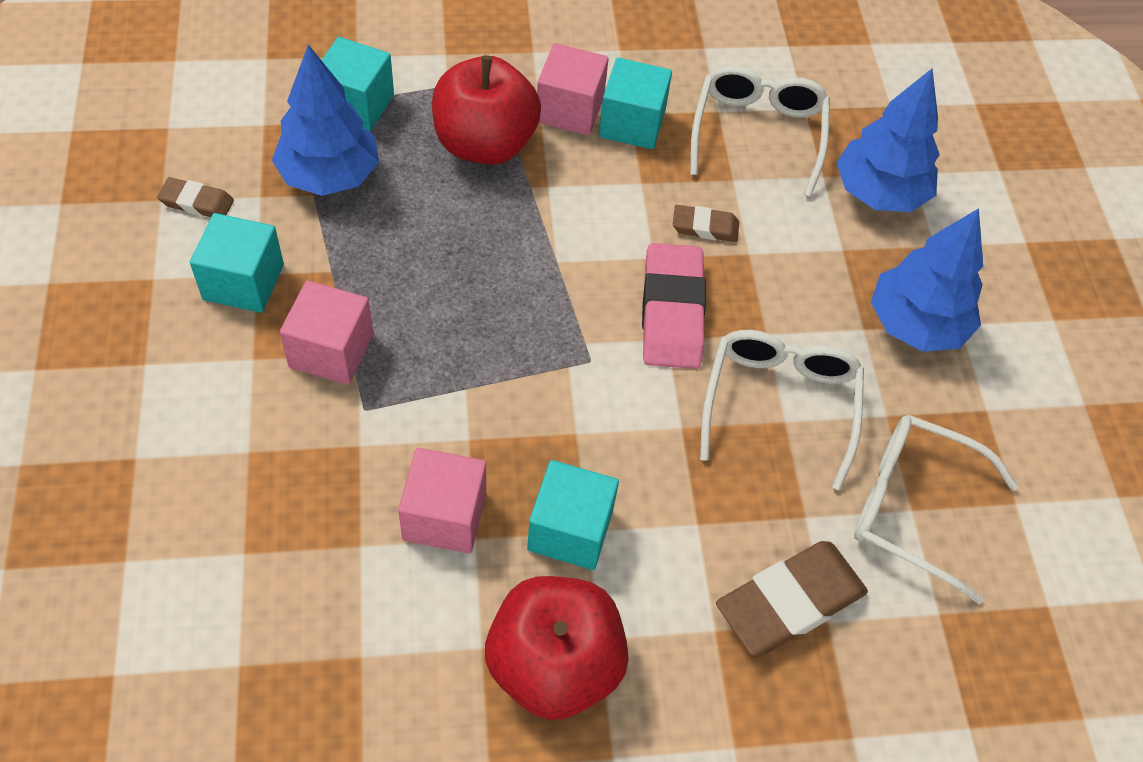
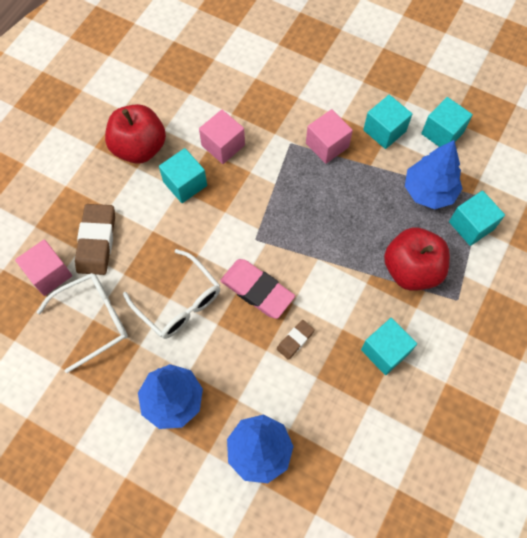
camera: 130 degrees right, 10 degrees up
brown eraser [157,177,234,217] -> turquoise cube [421,97,473,147]
pink cube [537,43,609,135] -> pink cube moved to [15,239,72,296]
white glasses [690,66,830,197] -> none

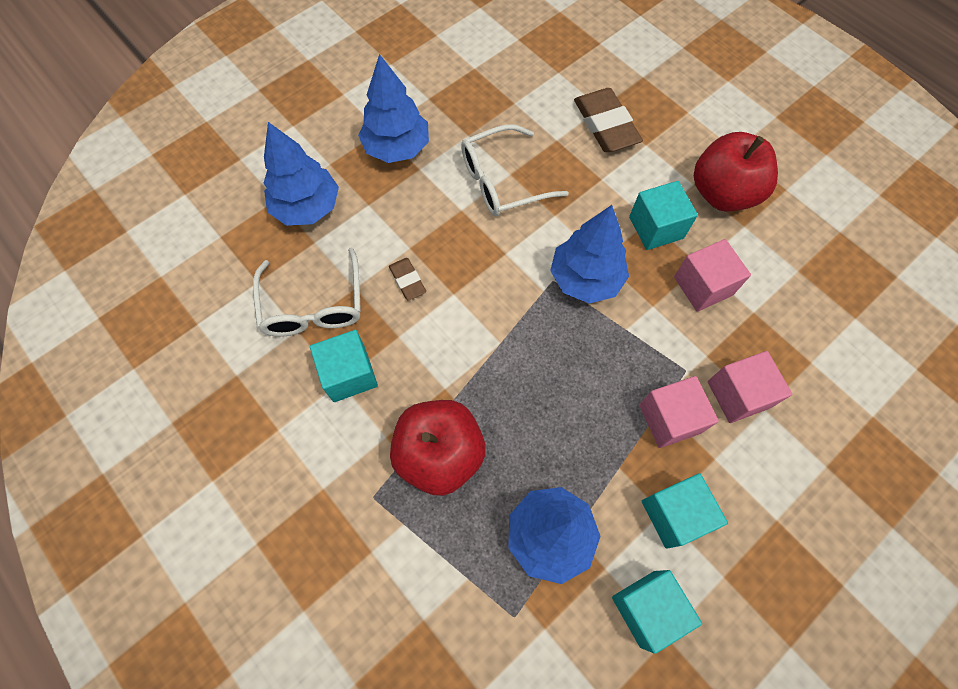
camera: 110 degrees right, 0 degrees up
pink cube [15,239,72,296] -> pink cube moved to [708,351,792,423]
white glasses [37,273,128,373] -> white glasses moved to [253,247,361,337]
brown eraser [75,204,115,275] -> brown eraser turned 45 degrees clockwise [574,88,643,152]
pink eraser [220,259,295,319] -> none
turquoise cube [449,191,505,246] -> none
none -> blue tree [550,205,629,303]

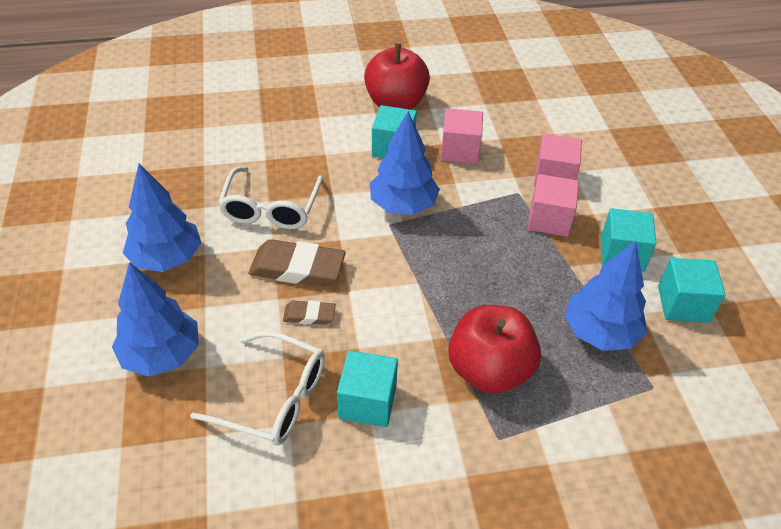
camera: 60 degrees left, 20 degrees down
brown eraser [574,88,643,152] -> brown eraser moved to [249,239,346,286]

